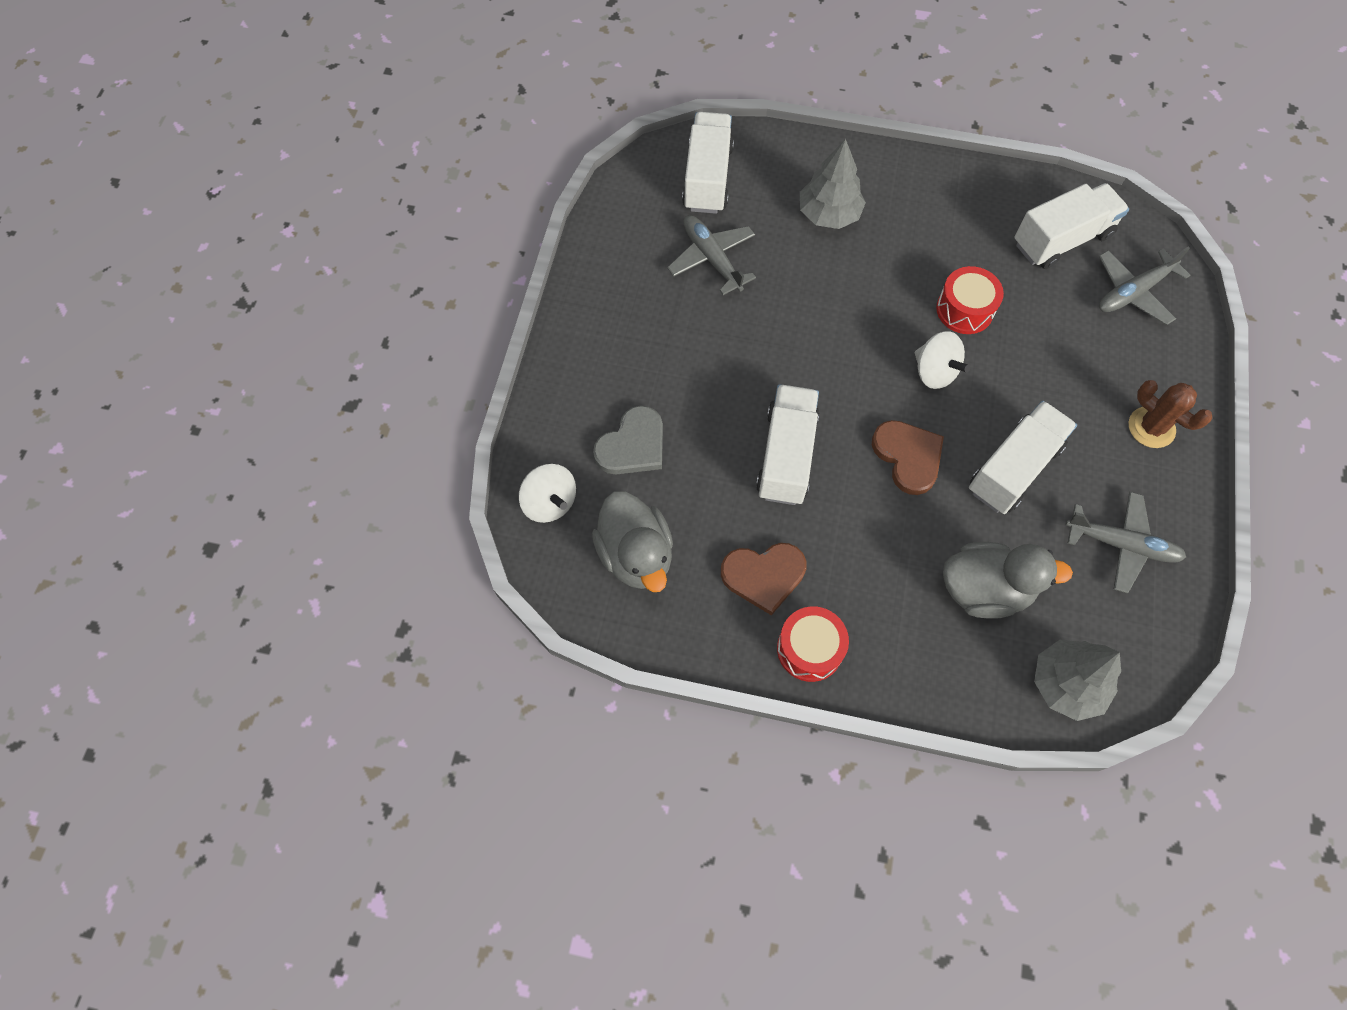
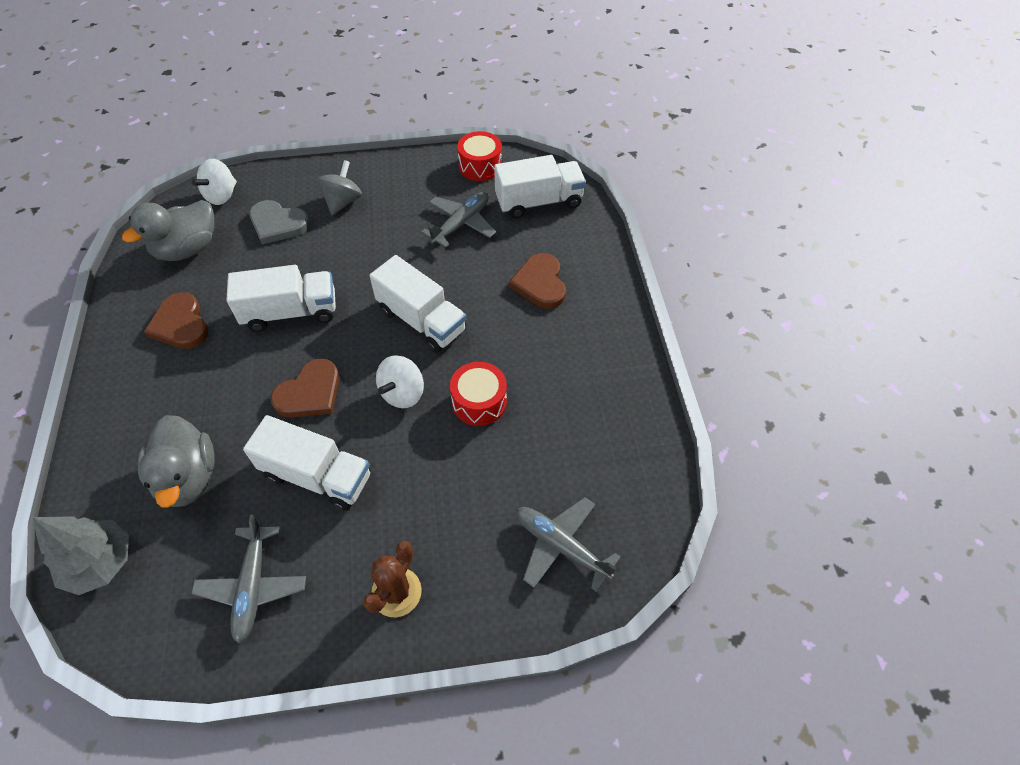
camera: 70 degrees right, 10 degrees down
red drum [777,606,849,682] -> red drum moved to [457,131,502,181]
grey tree [800,139,866,229] -> brown heart [509,253,566,309]
white truck [1015,183,1129,269] -> white truck moved to [370,255,466,353]
none -> grey spinning top [317,160,362,215]

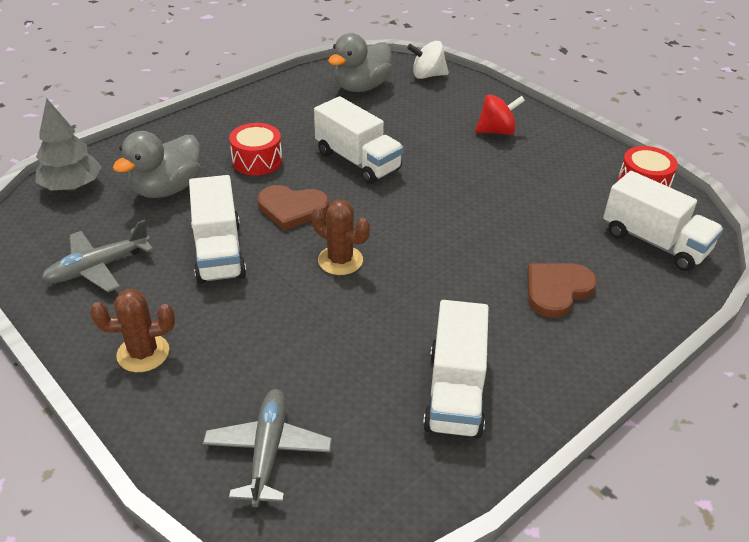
camera: 55 degrees right, 15 degrees down
grey duck [122,200,214,261] -> grey duck turned 60 degrees counterclockwise [328,33,392,92]
brown heart [144,292,209,349] -> none
grey heart [249,200,310,244] -> none
grey spinning top [317,160,362,215] -> red spinning top [475,95,525,135]
white truck [370,255,466,353] -> white truck moved to [423,300,489,438]
white spinning top [376,355,424,408] -> brown cactus [312,199,370,275]
grey plane [421,192,496,248] -> none
red drum [450,362,507,426] -> red drum moved to [229,123,282,176]

